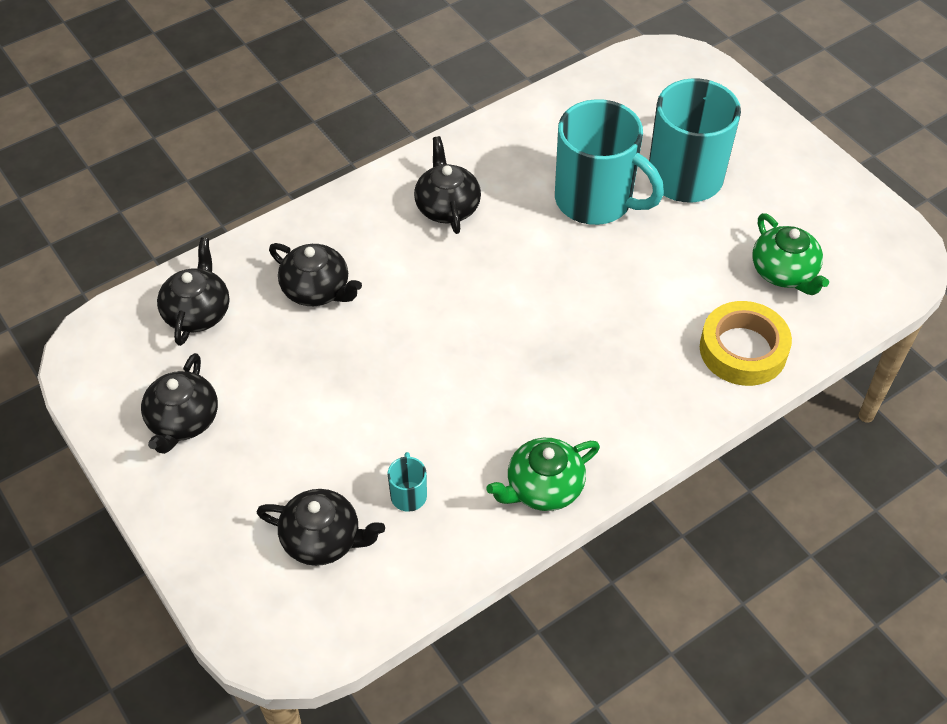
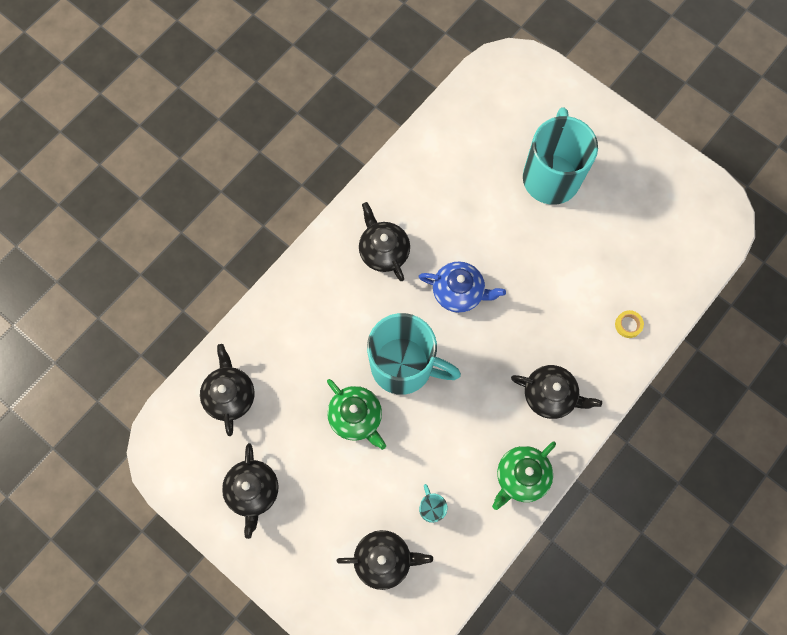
camera: 15 degrees left, 20 degrees up
black teapot [269,243,362,306] -> black teapot moved to [511,365,602,419]
turquoise mug [555,99,664,225] -> turquoise mug moved to [367,313,461,395]
yellow tape [700,301,792,386] -> yellow tape [615,310,644,338], size x0.42
green teapot [752,213,829,295] -> green teapot moved to [327,379,386,450]
none -> blue teapot [419,261,506,313]

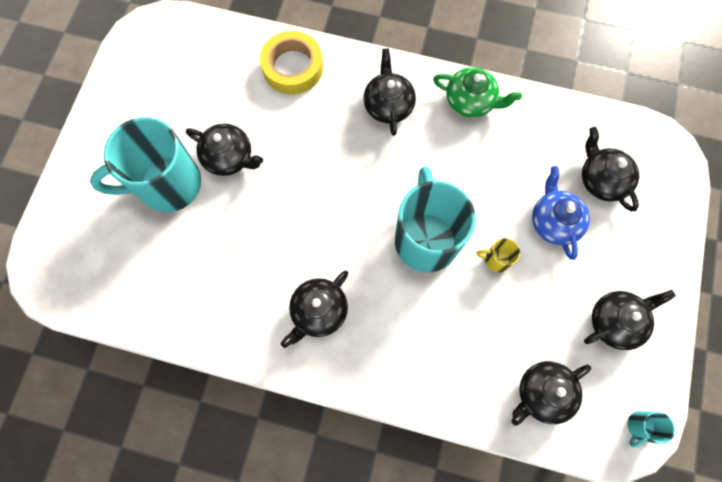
camera: 115 degrees left, 0 degrees up
green teapot [327,379,386,450] -> yellow mug [476,238,520,272]
blue teapot [419,261,506,313] -> blue teapot moved to [532,166,590,260]
turquoise mug [419,484,447,523] -> turquoise mug moved to [627,411,675,447]
yellow tape [615,310,644,338] -> yellow tape [260,31,323,94], size x2.36
none -> black teapot [186,124,263,176]

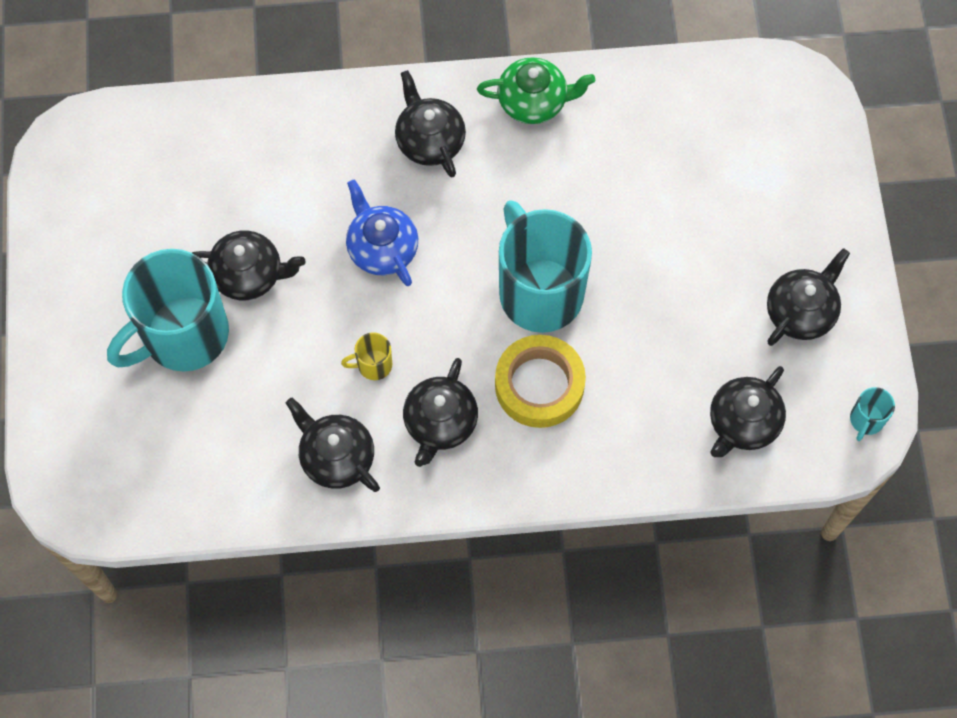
camera: 20 degrees left, 5 degrees down
yellow tape [260,31,323,94] -> yellow tape moved to [495,335,586,428]
yellow mug [476,238,520,272] -> yellow mug moved to [341,332,392,380]
blue teapot [532,166,590,260] -> blue teapot moved to [346,179,418,286]
black teapot [582,127,639,211] -> black teapot moved to [286,398,380,492]

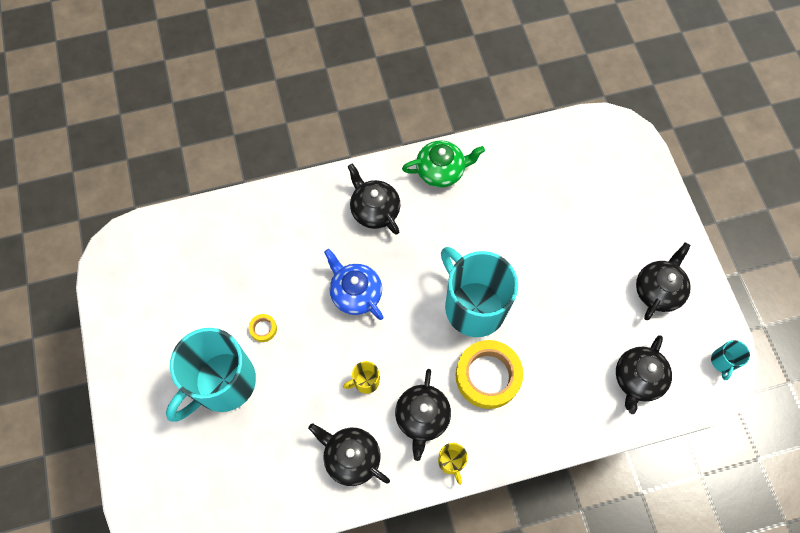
camera: 10 degrees left, 0 degrees up
black teapot [192,230,306,300] -> yellow tape [249,314,277,342]
none -> yellow mug [438,443,467,485]

